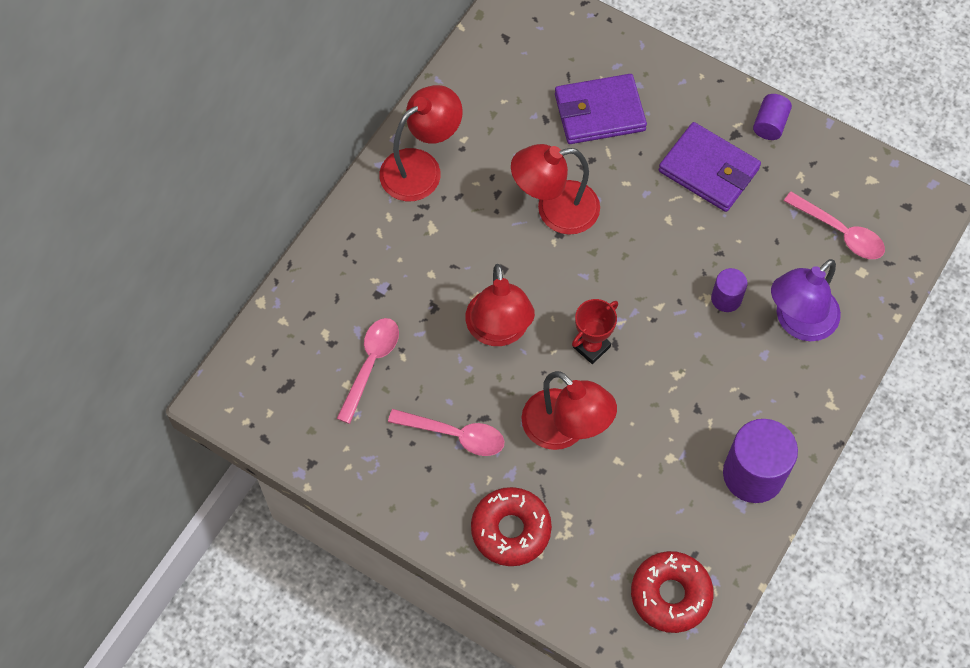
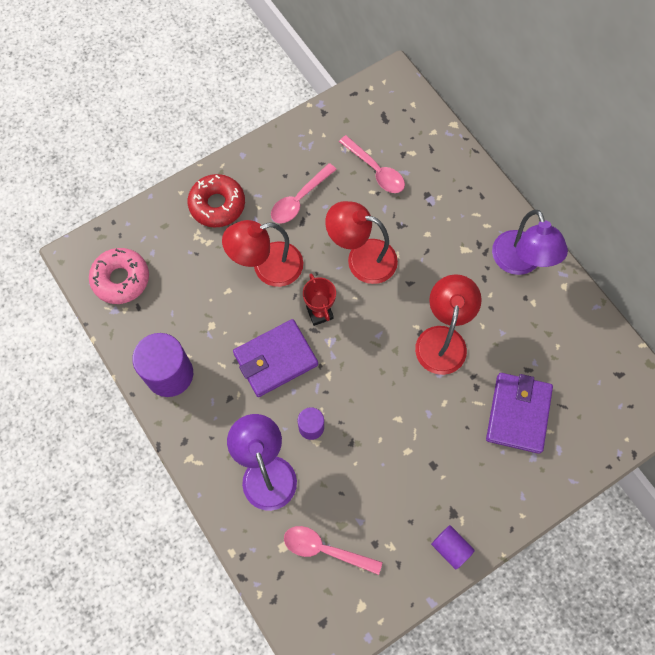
camera: 115 degrees right, 5 degrees up
red lamp [379,85,463,201] -> purple lamp [492,210,568,275]
red donut [631,551,714,633] -> pink donut [89,248,149,304]
purple wallet [658,122,761,212] -> purple wallet moved to [233,319,318,397]
pink spoon [784,192,885,259] -> pink spoon turned 45 degrees clockwise [284,526,382,575]

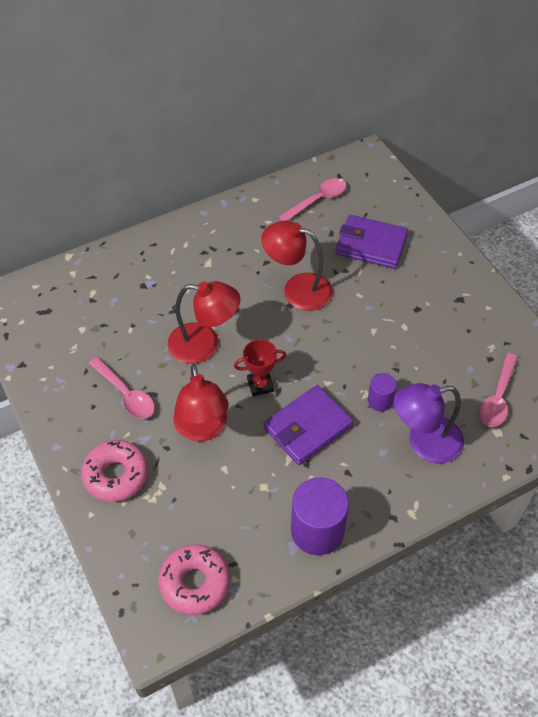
camera: 85 degrees left, 15 degrees down
red donut [187,174,245,228] -> pink donut [81,440,148,502]
purple wallet [233,319,318,397] -> purple wallet turned 75 degrees clockwise [263,385,353,465]
red lamp [325,201,398,284] -> red lamp turned 105 degrees counterclockwise [168,281,240,364]
pink spoon [339,135,405,193] -> pink spoon moved to [278,178,346,221]
purple cylinder [431,525,475,569] -> none
purple lamp [492,210,568,275] -> none

